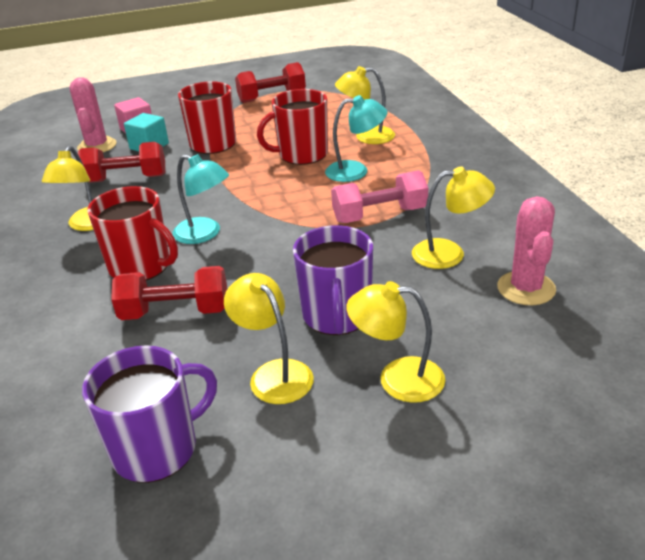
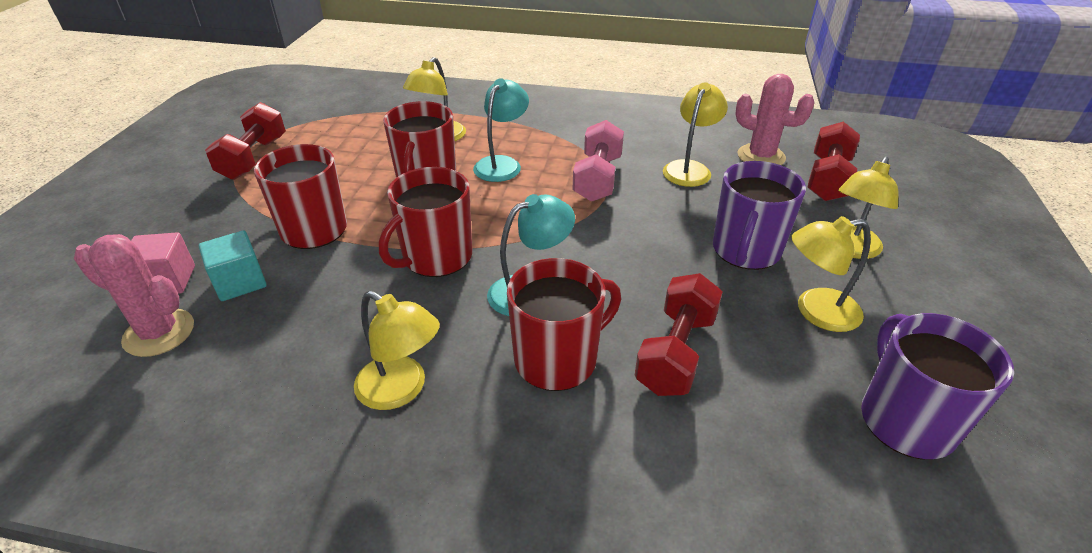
camera: 65 degrees left, 5 degrees up
red dumbbell [78,142,165,183] -> red dumbbell moved to [807,122,860,201]
purple mug [293,225,373,335] -> purple mug turned 90 degrees clockwise [713,161,806,270]
none -> red mug [379,167,472,277]

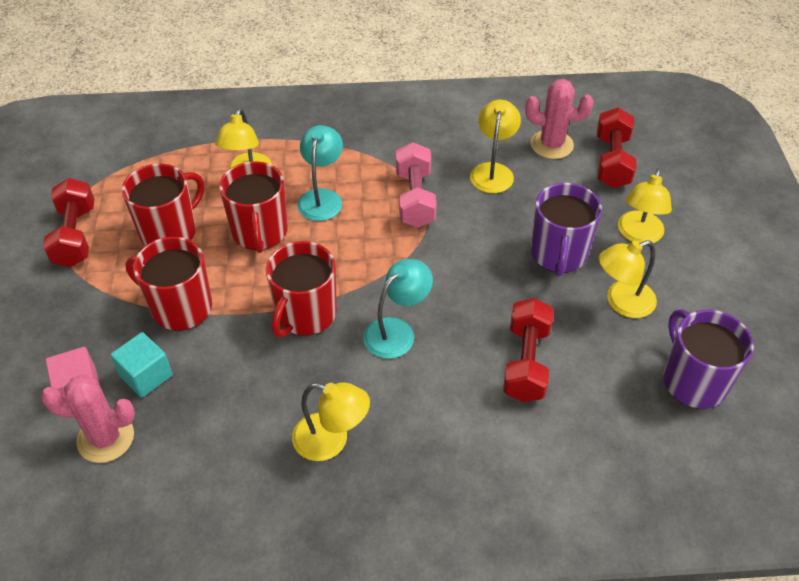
camera: 15 degrees left, 10 degrees up
red mug [507,258,621,391] -> red mug moved to [122,164,204,246]

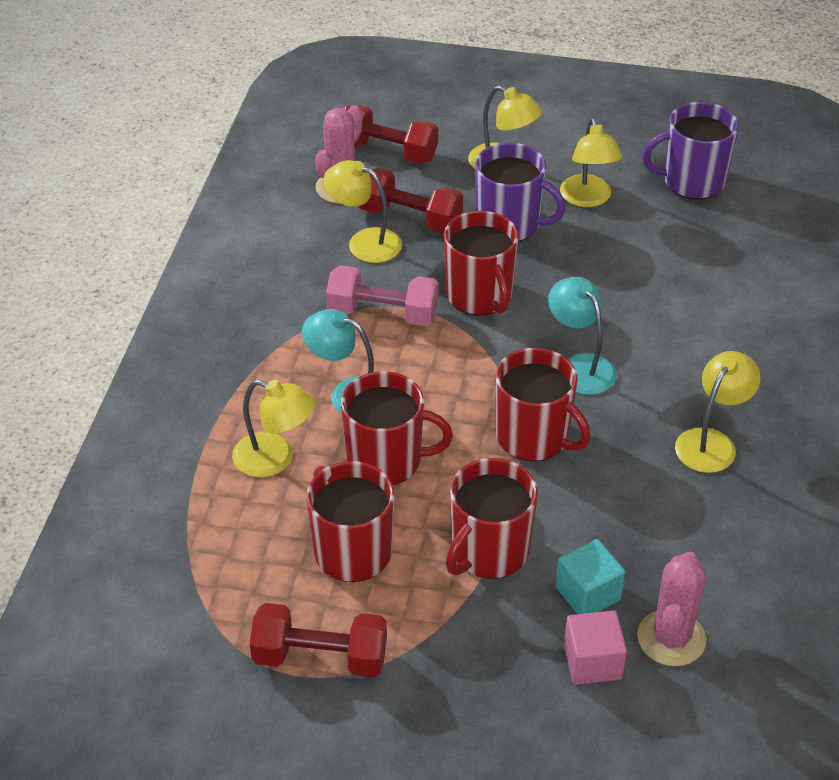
camera: 75 degrees left, 5 degrees down
red dumbbell [503,298,554,402] -> red dumbbell moved to [359,168,463,234]
none -> red mug [444,211,519,315]

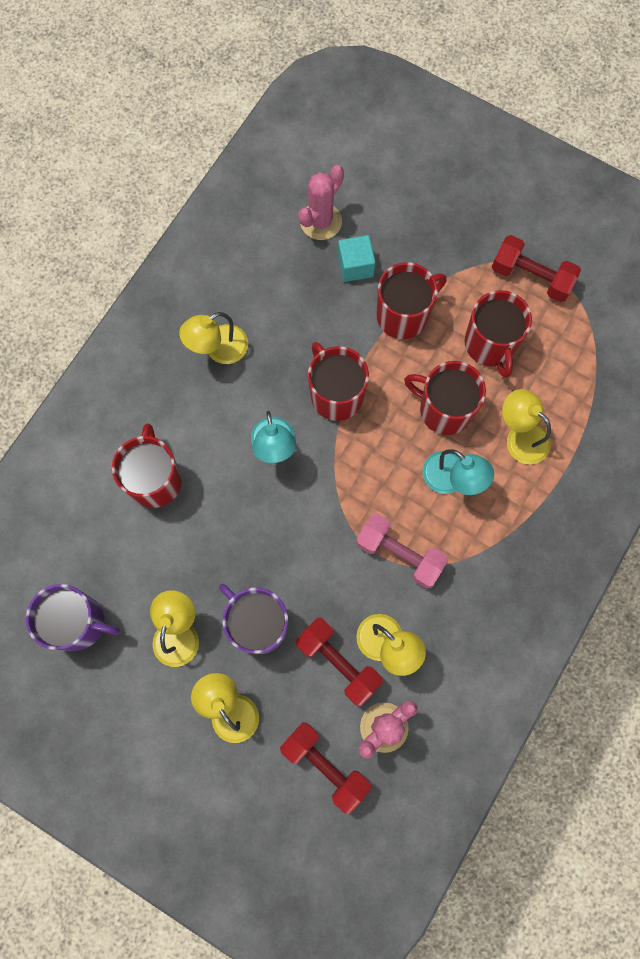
camera: 160 degrees left, 30 degrees up
red mug [444,211,519,315] -> red mug moved to [112,423,182,508]
pink cube [564,610,627,685] -> none

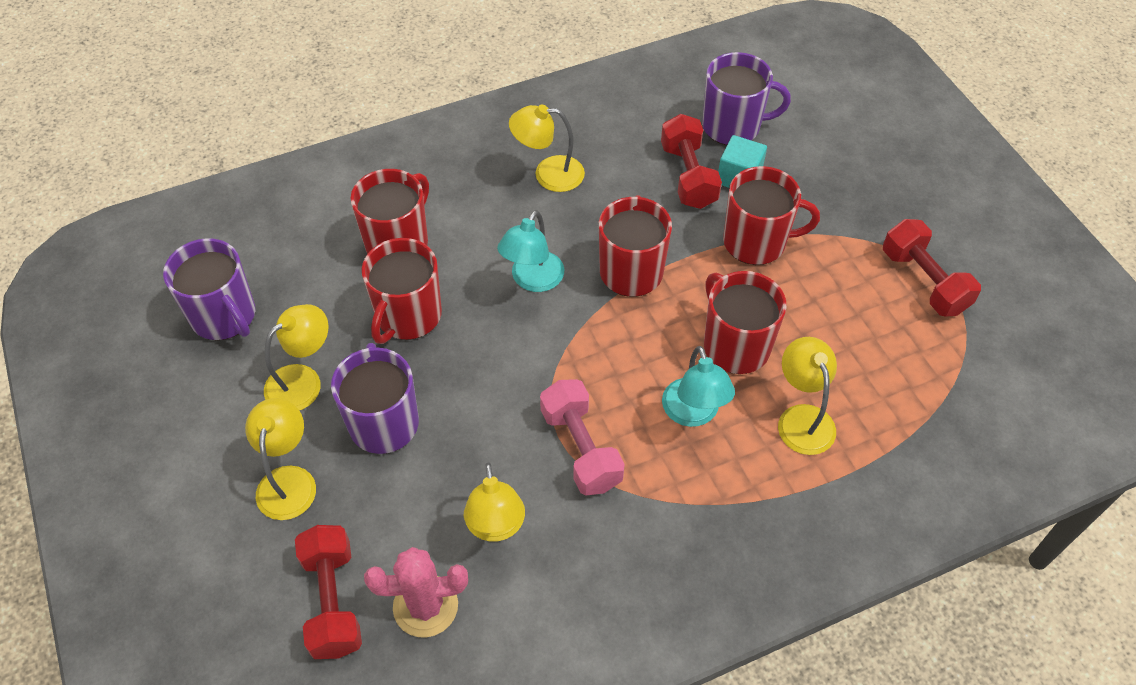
camera: 35 degrees right, 20 degrees down
red dumbbell [295,618,383,706] -> red dumbbell moved to [661,114,722,209]
pink cactus [298,165,344,240] -> purple mug [702,52,791,145]
red mug [464,290,532,378] -> red mug moved to [362,238,442,344]

